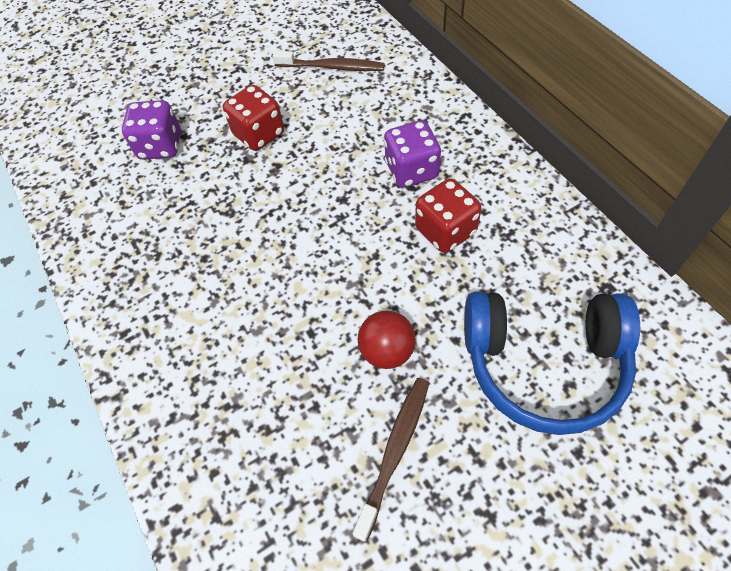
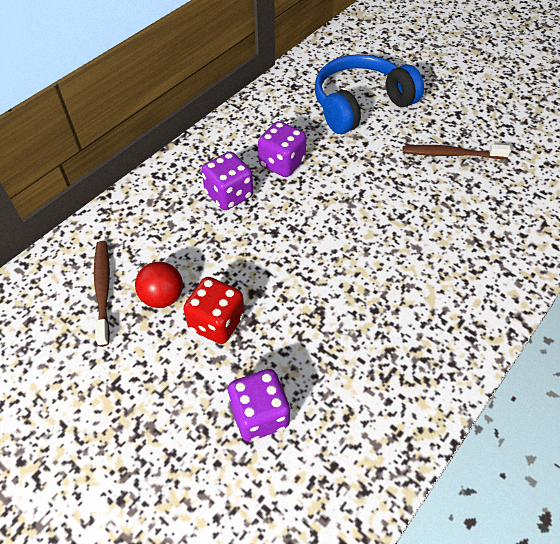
camera: 115 degrees left, 5 degrees down
red ball [358,310,416,369] -> red ball moved to [135,262,183,308]
red dice [415,178,482,253] -> purple dice [258,121,307,177]
blue headphones [464,292,640,435] -> blue headphones turned 105 degrees counterclockwise [315,54,424,134]

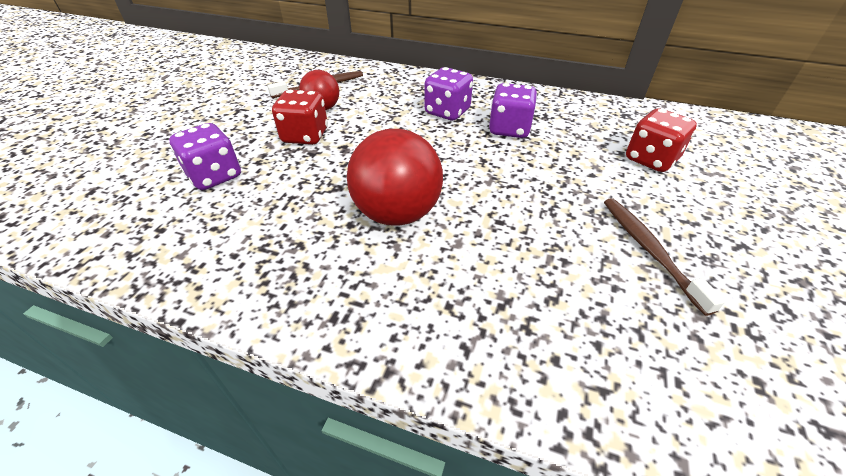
camera: 70 degrees right, 10 degrees down
blue headphones [315,54,424,134] -> red dice [626,108,697,172]
none -> red ball [347,129,443,226]

